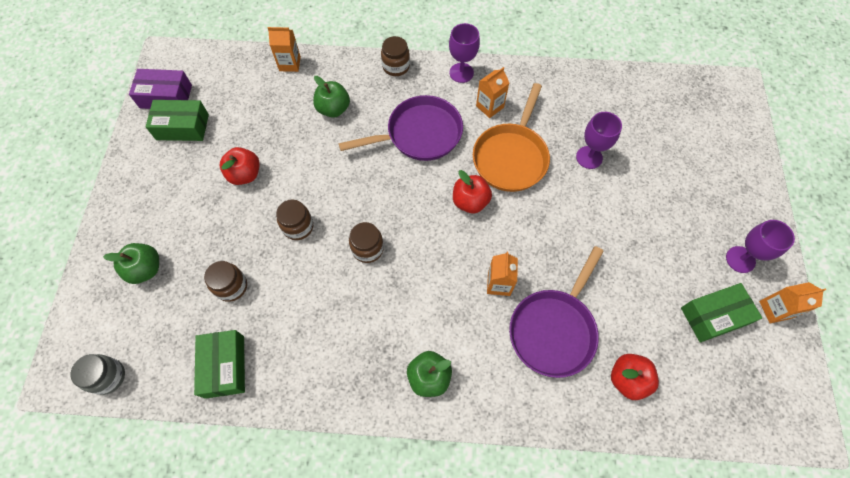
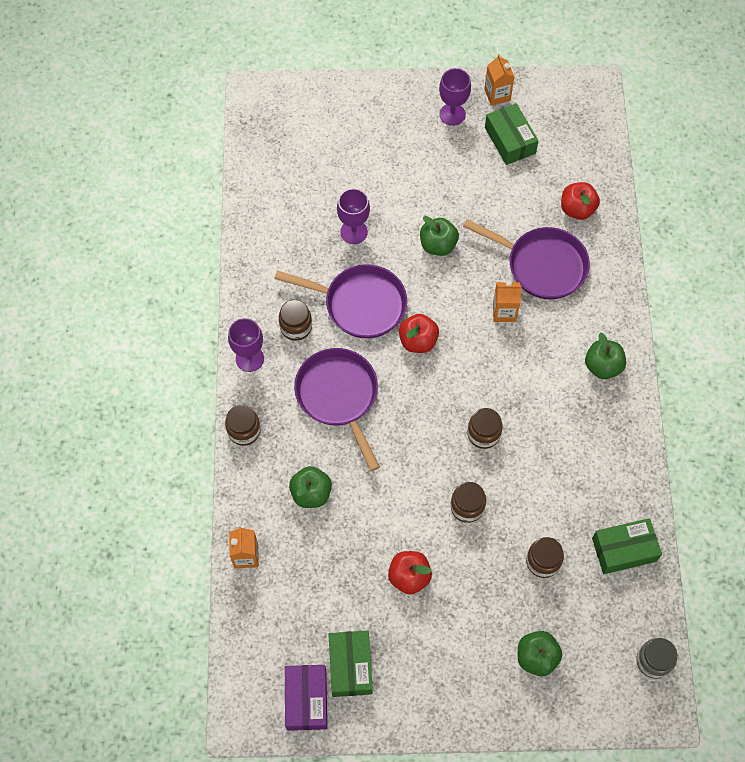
camera: 95 degrees left, 0 degrees up
orange pan [473,83,550,192] -> purple pan [274,264,407,338]
orange carton [476,67,509,118] -> brown jar [279,300,312,341]
none -> green apple [420,216,459,256]

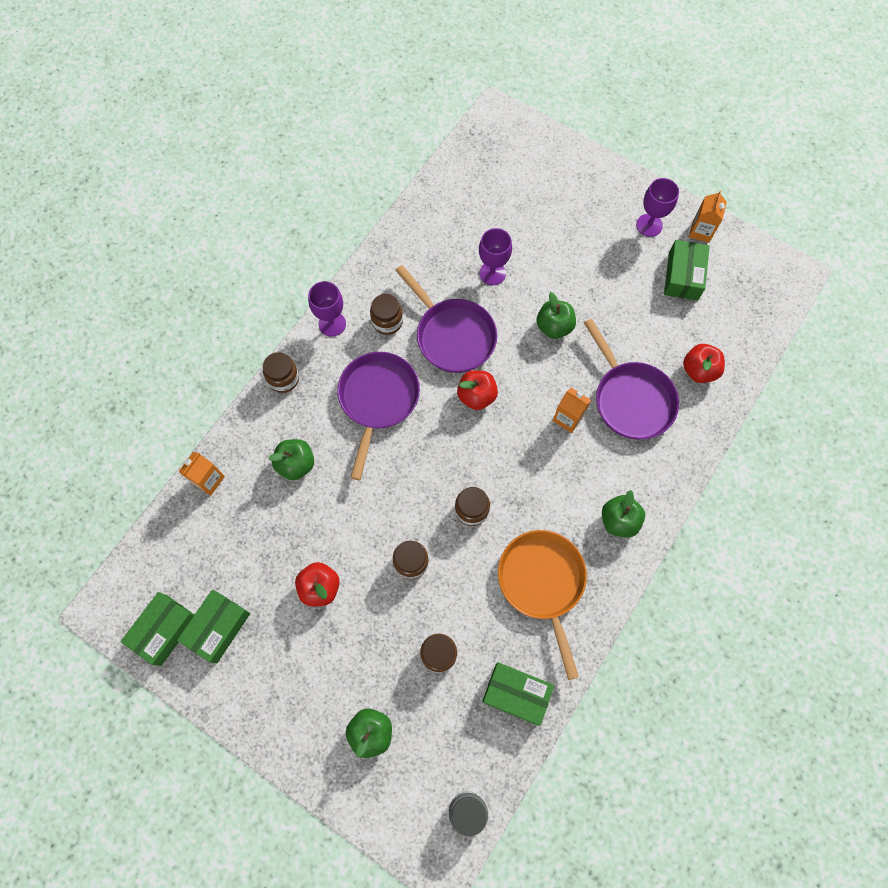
camera: 35 degrees right, 5 degrees up
purple box [285,665,327,731] -> green box [120,592,194,666]
none -> orange pan [498,530,587,680]

